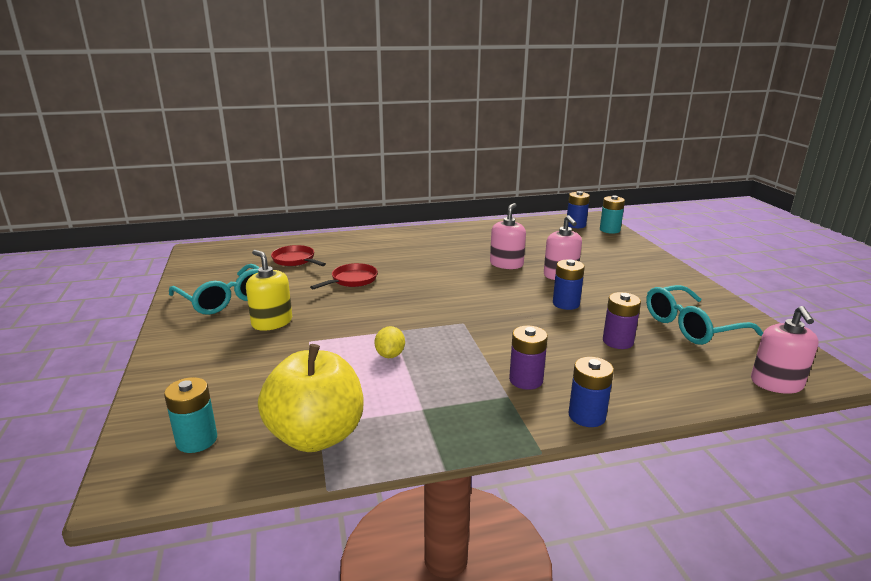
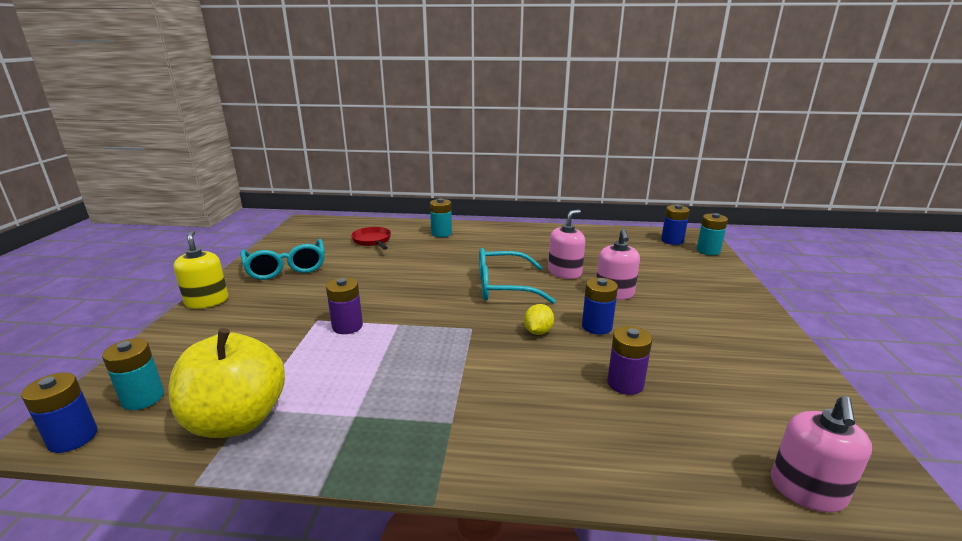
camera: 20 degrees right, 0 degrees up
yellow soap dispenser [246,250,292,331] -> yellow soap dispenser moved to [174,230,228,309]
red pan [310,263,378,289] -> none
yellow lemon [375,326,405,358] -> yellow lemon moved to [524,304,554,335]
purple battery [509,325,548,390] -> purple battery moved to [326,277,363,334]
blue battery [568,357,614,427] -> blue battery moved to [21,372,97,453]
turquoise glasses [646,285,763,345] -> turquoise glasses moved to [479,248,556,304]
none -> turquoise battery [430,198,452,237]

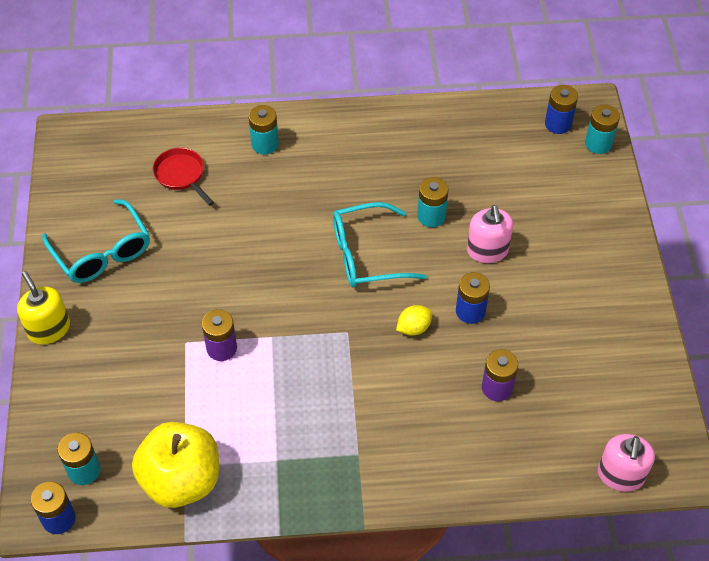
camera: 10 degrees left, 30 degrees up
yellow lemon [524,304,554,335] -> yellow lemon turned 45 degrees clockwise [396,305,433,336]
pink soap dispenser [548,209,585,279] -> turquoise battery [417,177,449,227]

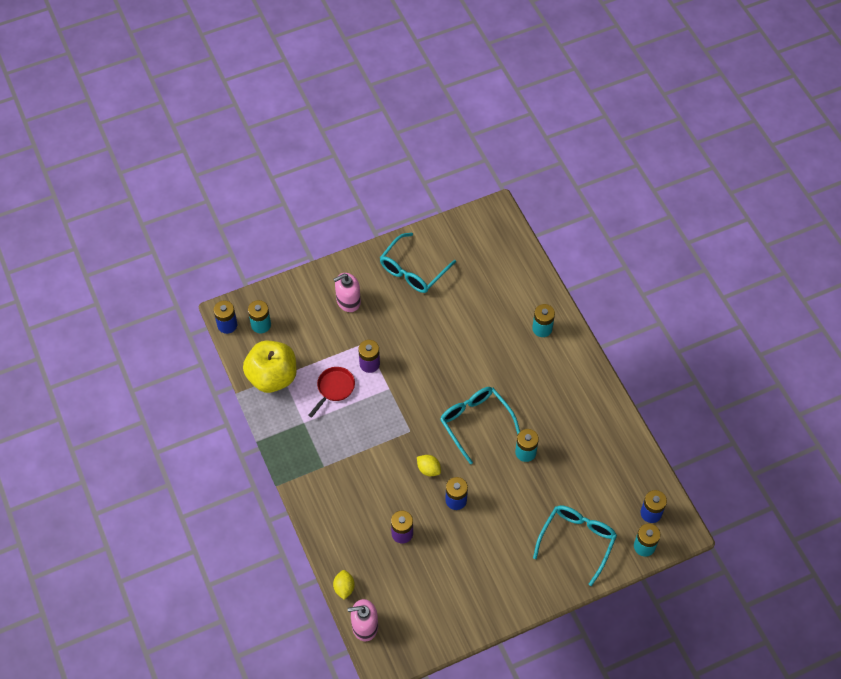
camera: 70 degrees right, 5 degrees up
yellow soap dispenser [17,271,70,345] -> none
red pan [153,148,214,206] -> red pan moved to [308,367,355,418]
pink soap dispenser [467,205,513,263] -> pink soap dispenser moved to [333,273,361,312]
none -> yellow lemon [333,570,355,600]
none -> turquoise glasses [533,505,617,586]

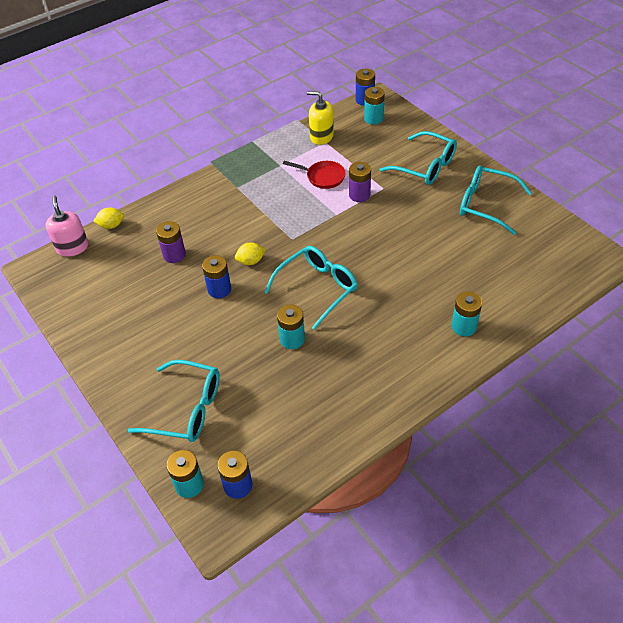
camera: 80 degrees right, 10 degrees down
yellow apple [243,340,297,393] -> yellow soap dispenser [307,91,334,145]
pink soap dispenser [333,273,361,312] -> turquoise glasses [379,131,457,185]
yellow lemon [417,455,441,476] -> yellow lemon turned 45 degrees clockwise [235,243,266,265]

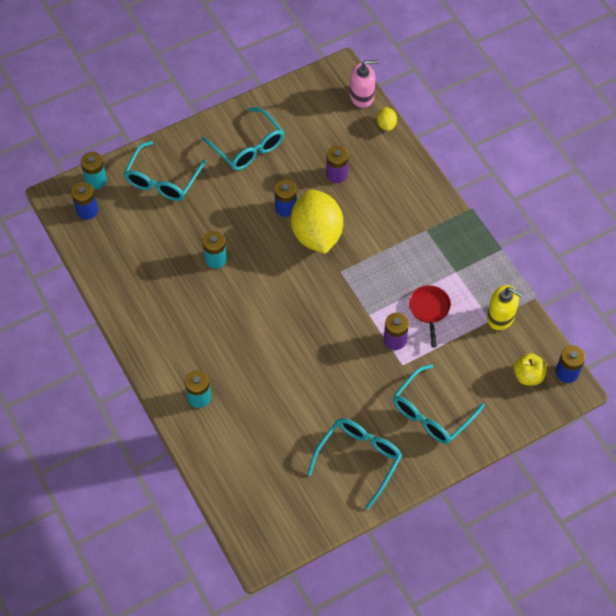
camera: 95 degrees right, 10 degrees up
yellow lemon [235,243,266,265] -> yellow lemon [291,189,343,254], size x2.42
turquoise glasses [264,246,358,330] -> turquoise glasses moved to [202,107,284,170]
red pan [283,161,346,189] -> red pan turned 150 degrees clockwise [409,285,451,348]
yellow soap dispenser [307,91,334,145] -> yellow soap dispenser turned 90 degrees clockwise [487,285,523,330]
turquoise battery [364,87,385,125] -> yellow apple [513,353,547,385]

